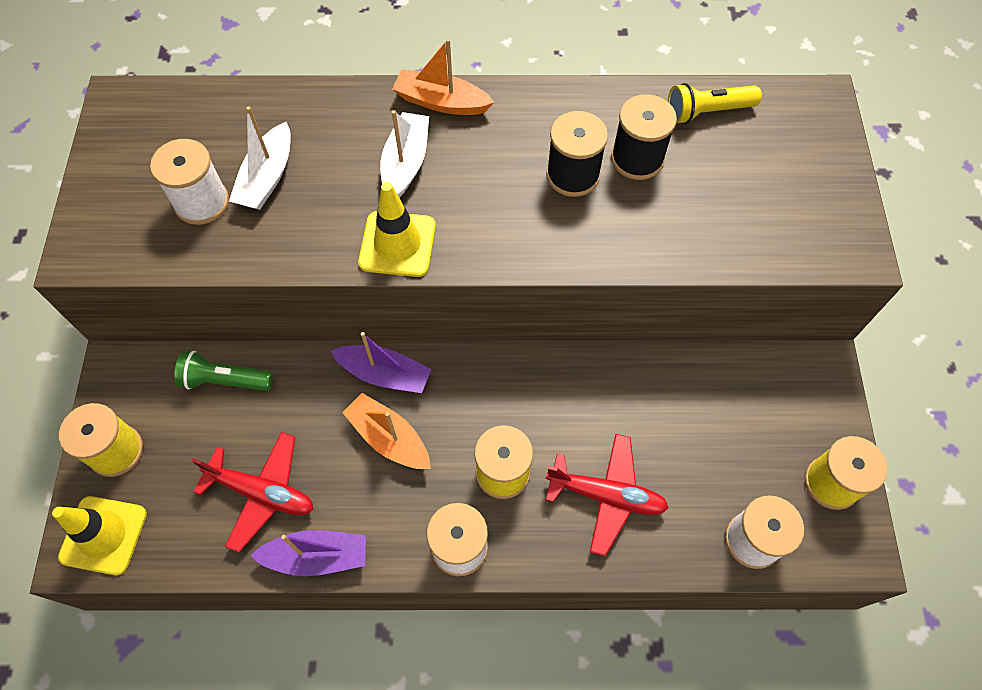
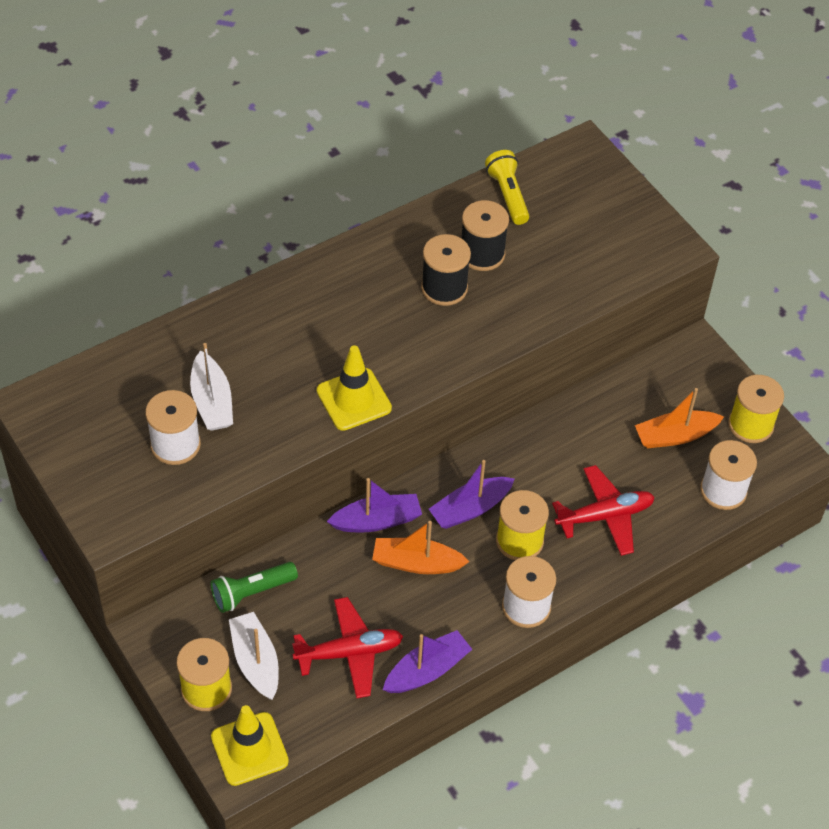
camera: 35 degrees left, 10 degrees down
white boat [380,110,429,198] -> white boat moved to [229,612,279,700]
orange boat [392,39,495,115] -> orange boat moved to [635,388,724,448]
yellow flashlight [668,83,762,124] -> yellow flashlight turned 120 degrees clockwise [485,150,529,225]
none -> purple boat [429,460,515,529]

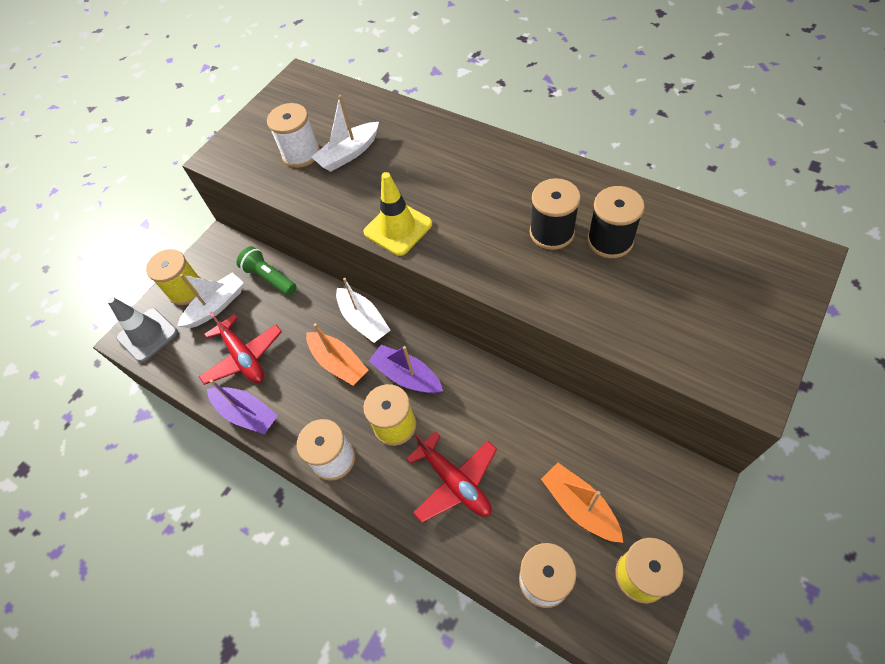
camera: 75 degrees right, 5 degrees up
yellow traffic cone [211,705,289,786] -> grey traffic cone [107,297,178,363]
purple boat [327,478,422,533] -> white boat [336,278,391,343]
orange boat [372,521,470,574] -> orange boat turned 150 degrees clockwise [306,323,369,386]
yellow flashlight [485,150,529,225] -> none

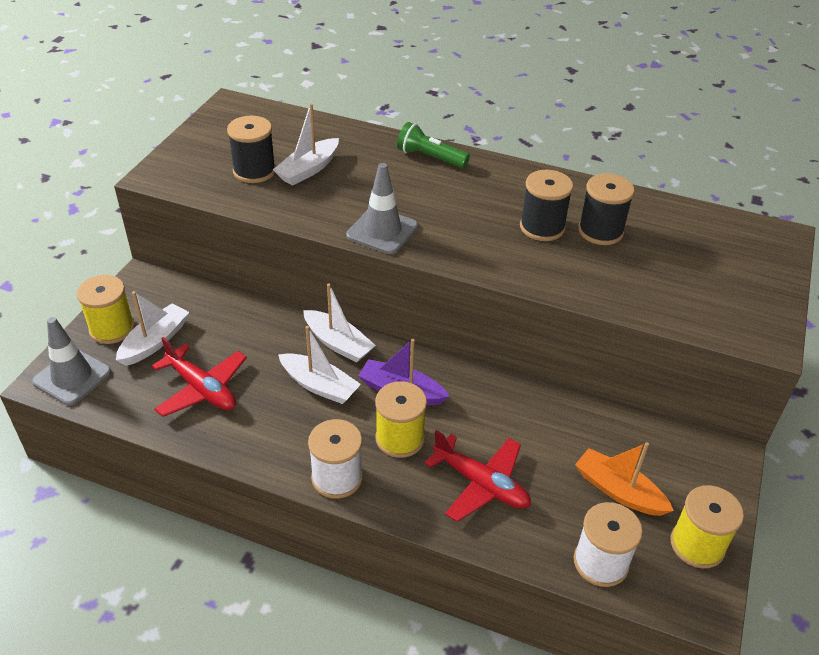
camera: 20 degrees left, 15 degrees down
purple boat [207,379,278,435] -> none
green flashlight [237,246,297,296] -> green flashlight moved to [397,122,470,168]
white spool [267,103,320,168] -> black spool [227,116,276,183]
orange boat [306,323,369,386] -> white boat [278,326,361,404]
yellow traffic cone [363,172,432,256] -> grey traffic cone [346,163,418,254]

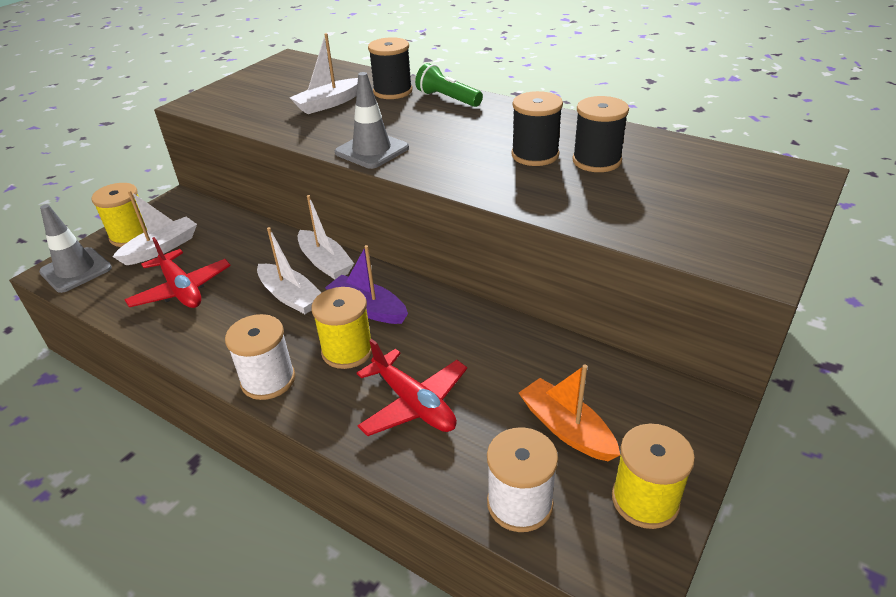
camera: 15 degrees right, 5 degrees down
black spool [227,116,276,183] -> black spool moved to [368,37,413,99]

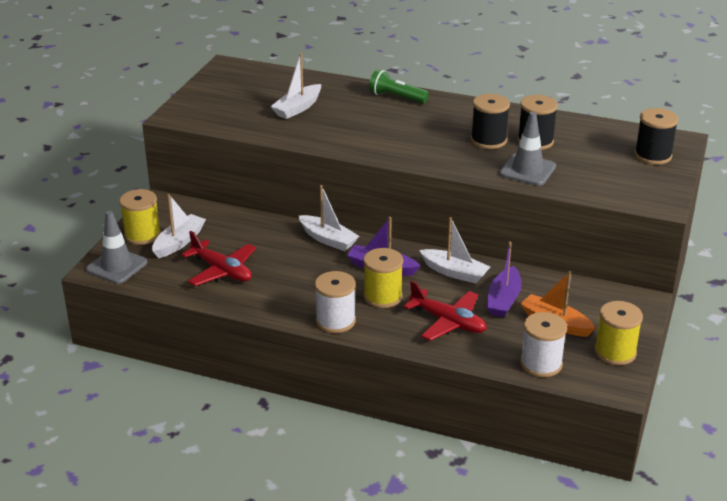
camera: 15 degrees left, 5 degrees down
white boat [257,227,321,314] -> white boat moved to [419,217,490,284]
grey traffic cone [335,72,409,169] -> grey traffic cone moved to [499,112,556,186]
black spool [368,37,413,99] -> black spool moved to [634,108,679,165]
none -> purple boat [487,242,522,317]

